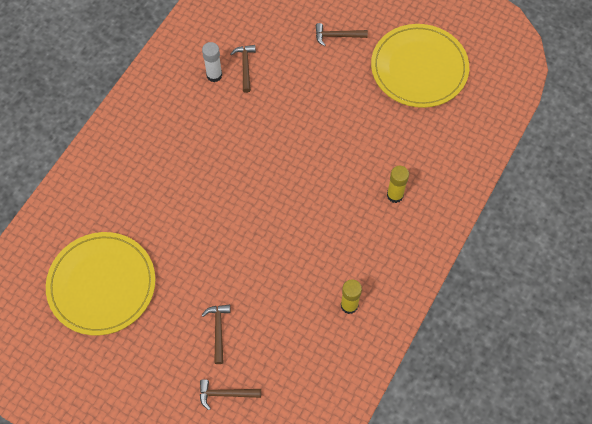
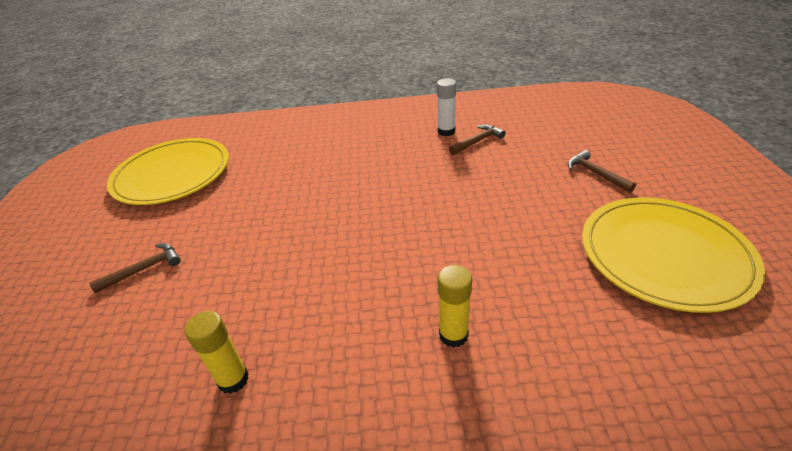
camera: 60 degrees right, 25 degrees down
brown hammer [200,379,261,410] -> none

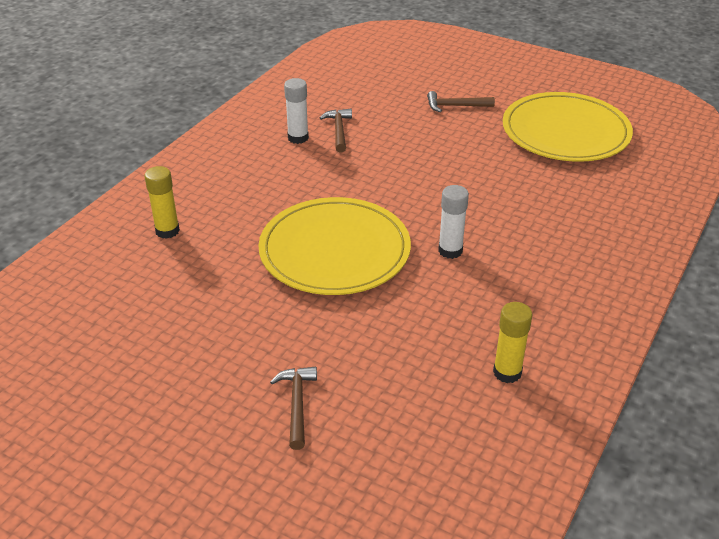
camera: 60 degrees left, 0 degrees up
yellow plate [107,138,229,205] -> yellow plate moved to [258,197,411,295]
yellow glue stick [438,265,472,348] -> yellow glue stick moved to [144,166,180,239]
none -> white glue stick [438,185,469,259]

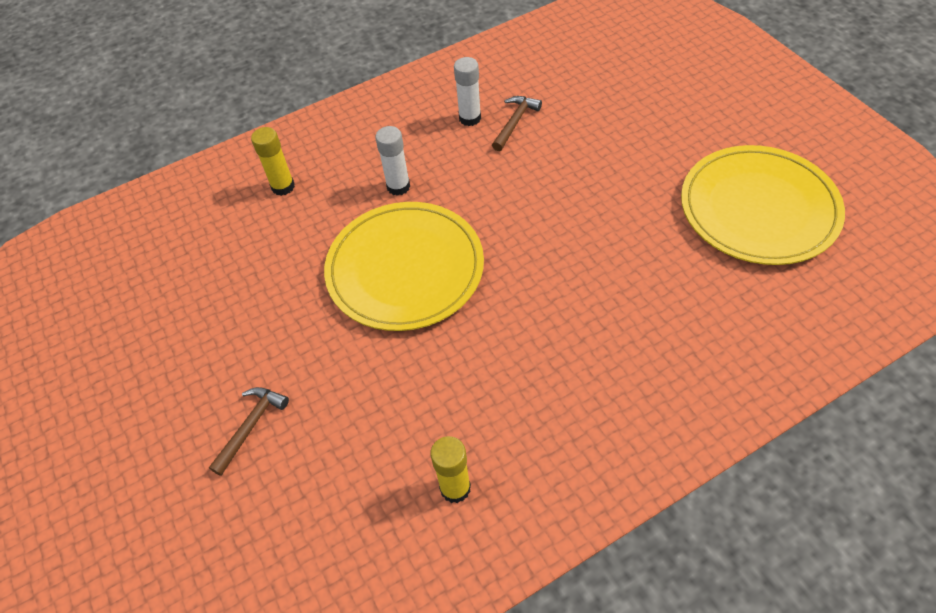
camera: 35 degrees right, 15 degrees up
brown hammer [427,91,495,112] -> none
white glue stick [438,185,469,259] -> white glue stick moved to [375,126,410,196]

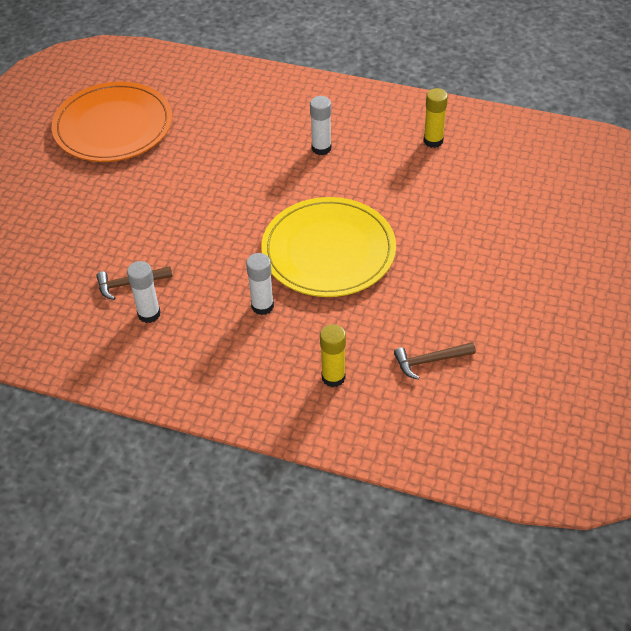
camera: 135 degrees left, 5 degrees down
brown hammer [209,387,289,476] -> brown hammer moved to [394,342,476,380]
yellow plate [681,145,845,265] -> orange plate [52,82,172,162]
none -> white glue stick [310,96,331,155]

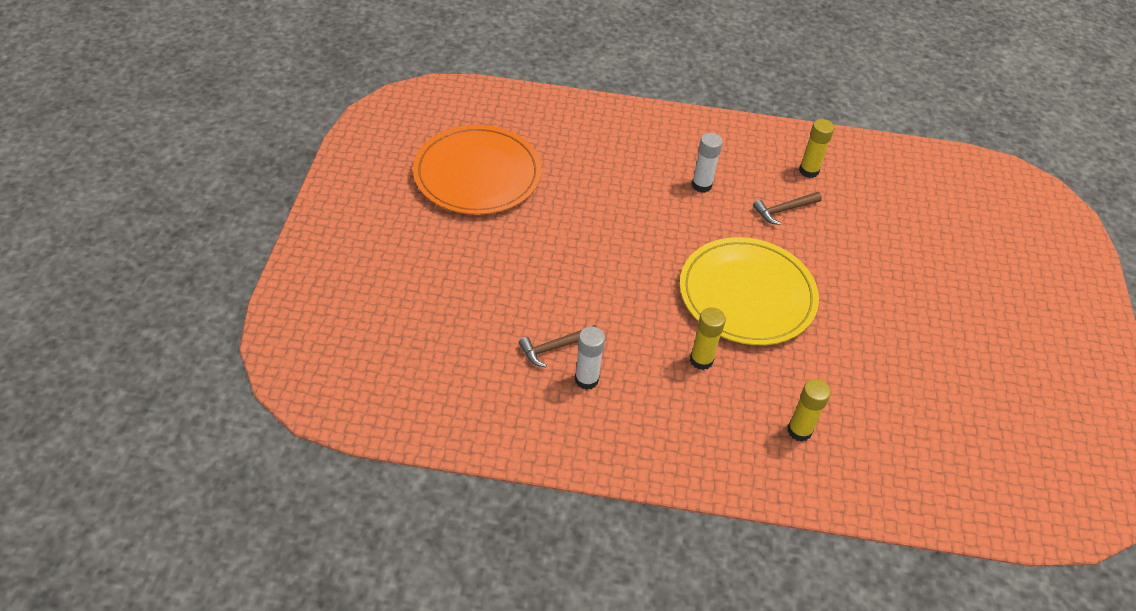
camera: 15 degrees left, 0 degrees up
white glue stick [246,253,274,315] -> yellow glue stick [690,307,726,370]
brown hammer [394,342,476,380] -> brown hammer moved to [753,192,822,225]

